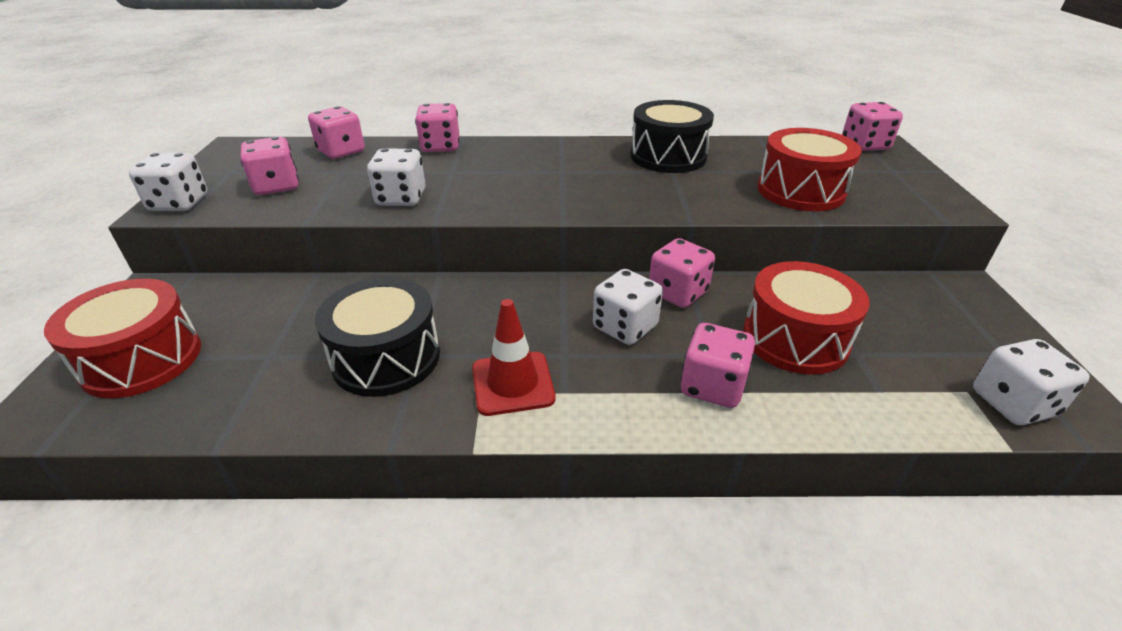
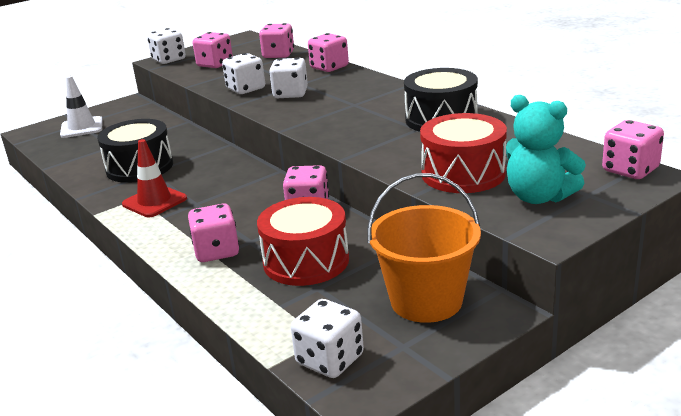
camera: 55 degrees right, 10 degrees down
red drum [44,279,201,398] -> white traffic cone [60,76,103,138]
white dice [593,269,663,345] -> white dice moved to [269,58,308,98]
none -> orange bucket [367,173,481,323]
none -> turquoise teddy bear [506,95,586,204]

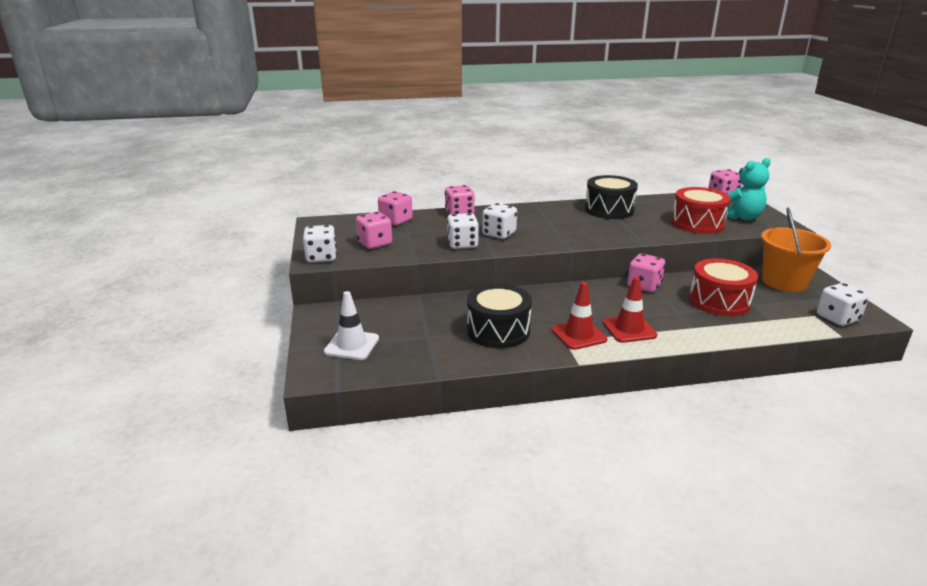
camera: 65 degrees left, 0 degrees up
pink dice [188,204,239,262] -> none
none -> red traffic cone [603,277,657,343]

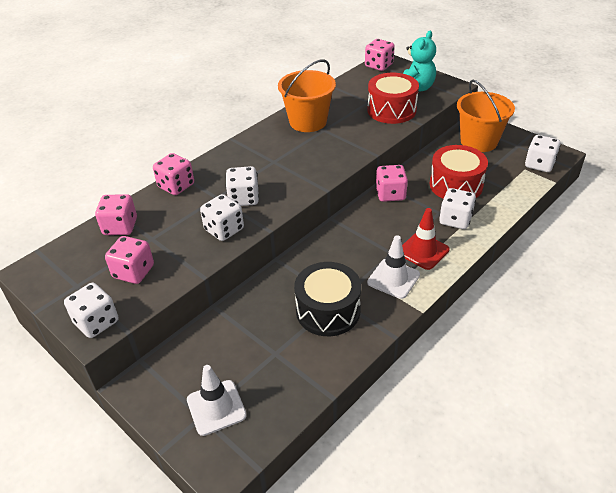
camera: 35 degrees left, 15 degrees up
red traffic cone [552,282,607,350] -> white traffic cone [367,235,420,299]
black drum [585,175,638,219] -> orange bucket [278,60,336,132]
none -> white dice [439,188,476,229]

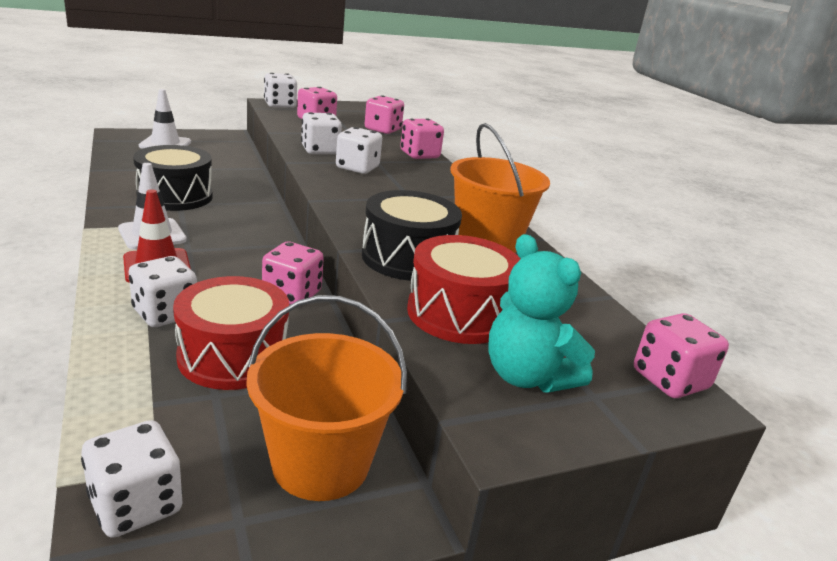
camera: 110 degrees right, 15 degrees down
none -> black drum [362,190,462,281]

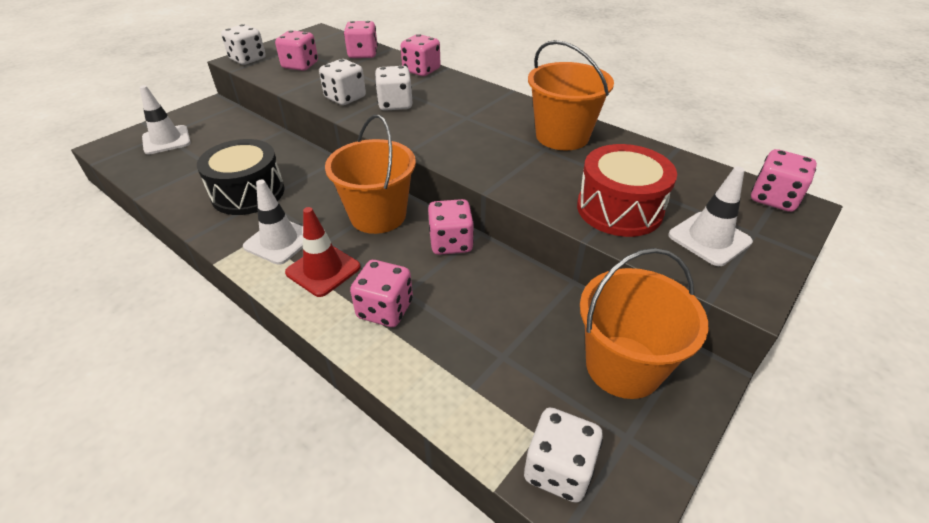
camera: 25 degrees left, 15 degrees up
white dice [129,256,197,327] -> pink dice [350,260,413,327]
red drum [173,276,289,390] -> none
black drum [362,190,462,281] -> none
turquoise teddy bear [488,234,595,393] -> white traffic cone [668,166,753,266]
none -> orange bucket [325,114,416,234]

